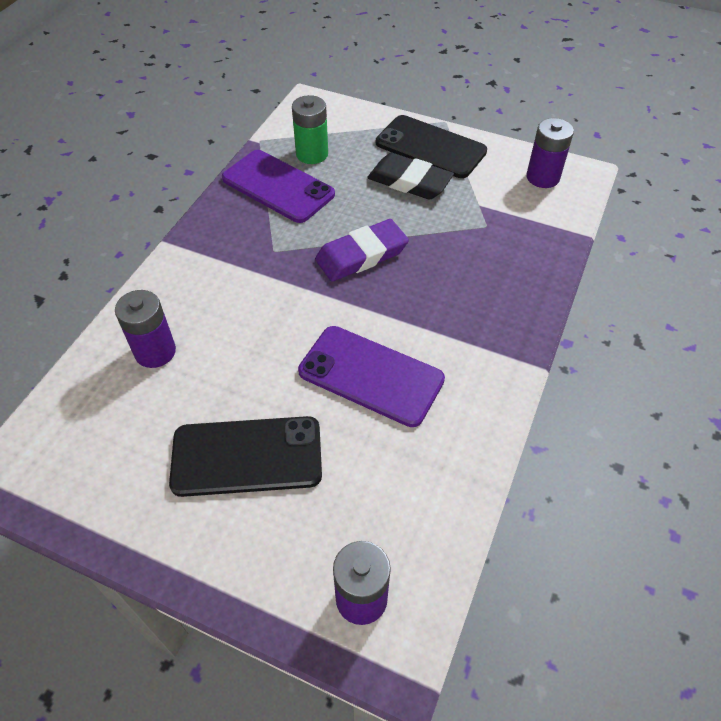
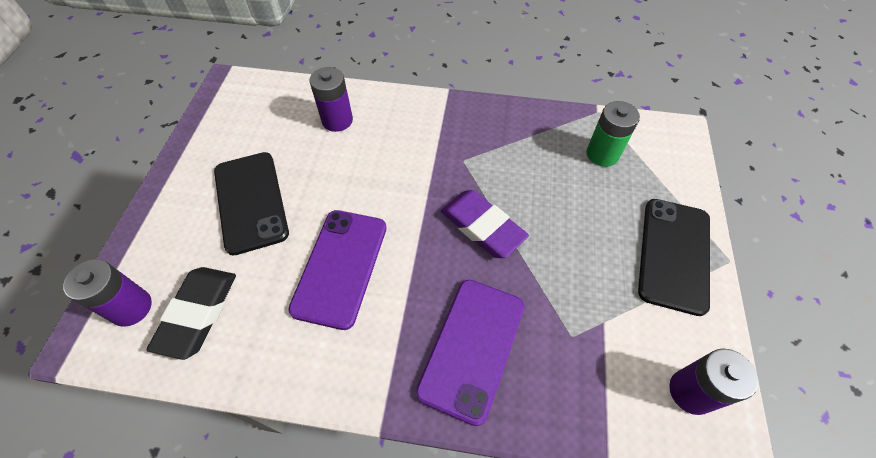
camera: 75 degrees right, 5 degrees up
purple phone [222,150,335,223] -> purple phone moved to [416,280,524,426]
black eraser [367,153,454,200] -> black eraser moved to [146,267,236,360]

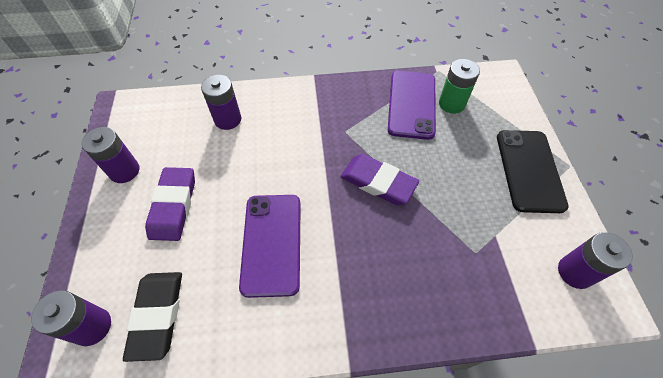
camera: 15 degrees left, 0 degrees up
black phone [214,152,289,255] -> purple eraser [145,167,195,241]
purple phone [416,280,524,426] -> purple phone moved to [388,71,436,140]
none -> purple battery [81,127,139,183]

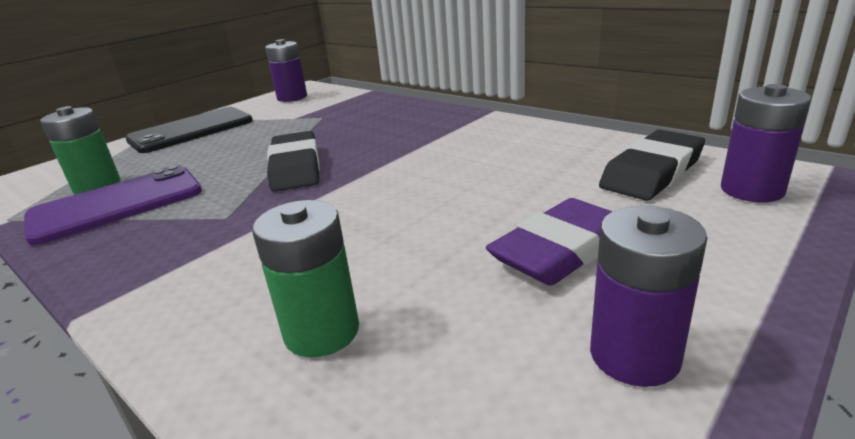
camera: 130 degrees left, 30 degrees down
purple battery [201,75,241,130] -> green battery [252,200,359,358]
purple phone [239,195,301,298] -> none
purple eraser [340,154,419,205] -> black eraser [267,131,320,192]

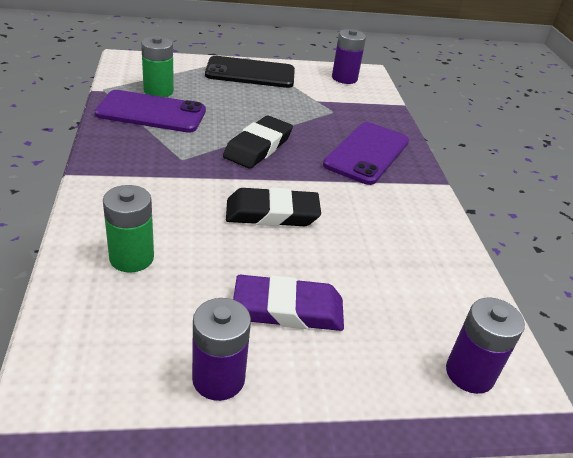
camera: 35 degrees right, 10 degrees up
black eraser [599,130,705,201] -> black eraser moved to [226,187,321,226]
none -> purple phone [323,122,409,185]

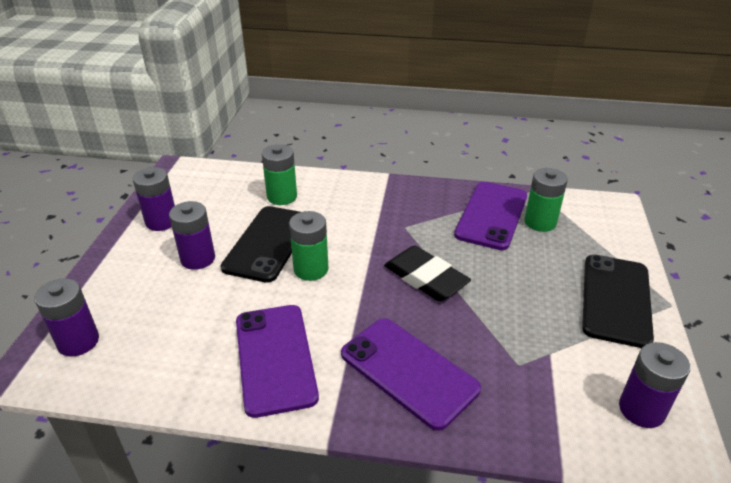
camera: 110 degrees right, 0 degrees up
black eraser [226,187,321,226] -> green battery [289,211,328,281]
purple eraser [233,275,344,331] -> purple battery [169,201,215,270]
none -> black phone [221,206,300,283]
none -> purple phone [236,305,319,418]

